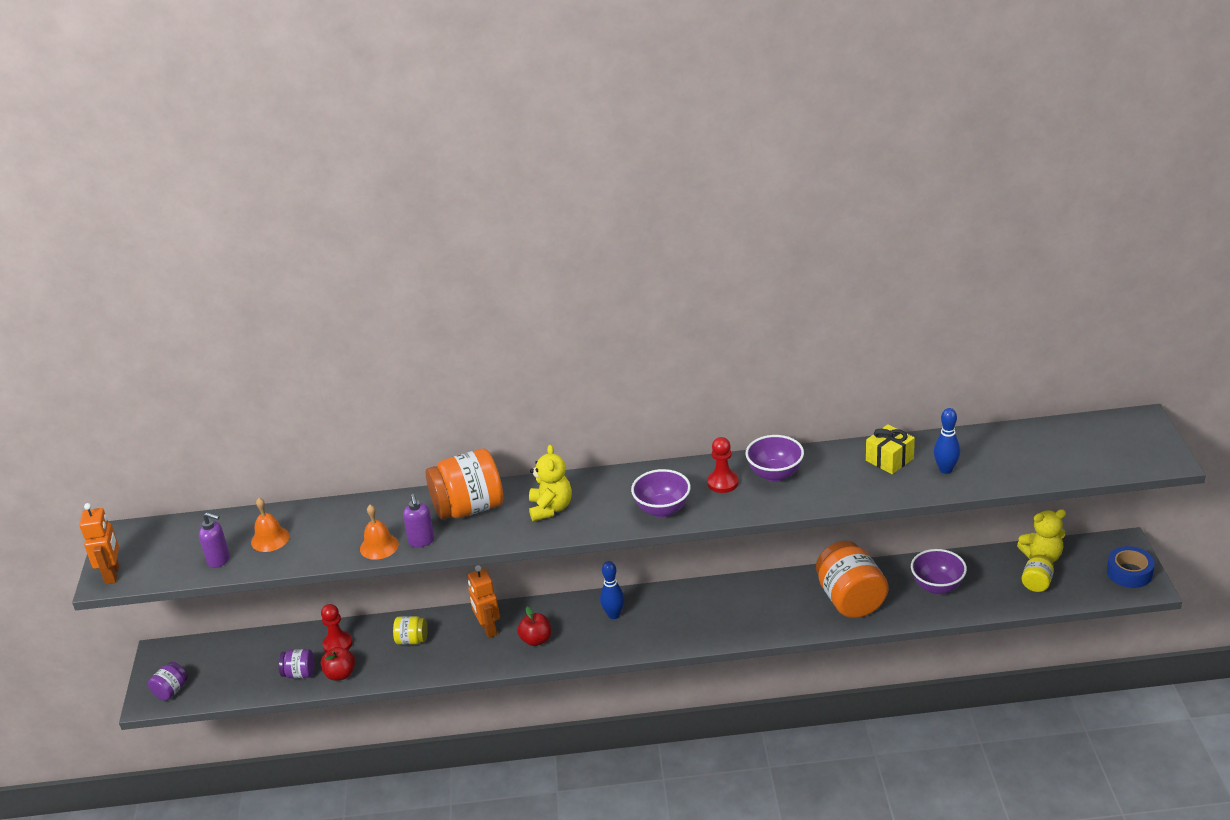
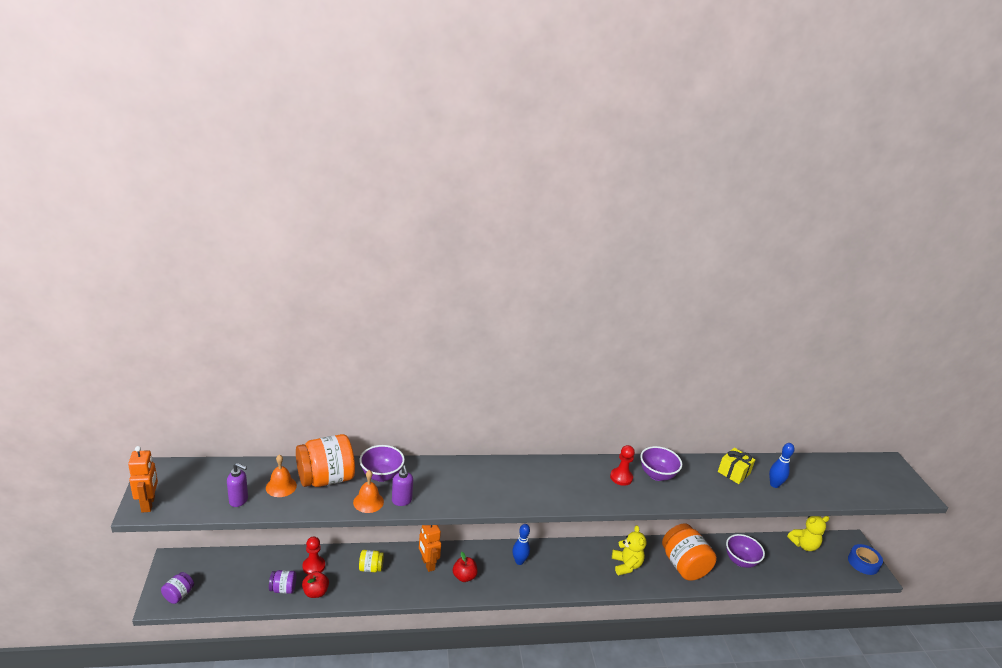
camera: 10 degrees left, 5 degrees down
orange jar [426,449,503,520] -> orange jar moved to [296,434,355,487]
yellow teddy bear [529,445,572,521] -> yellow teddy bear moved to [612,525,647,575]
purple bowl [631,469,691,518] -> purple bowl moved to [360,445,405,482]
yellow jar [1022,554,1054,592] -> none

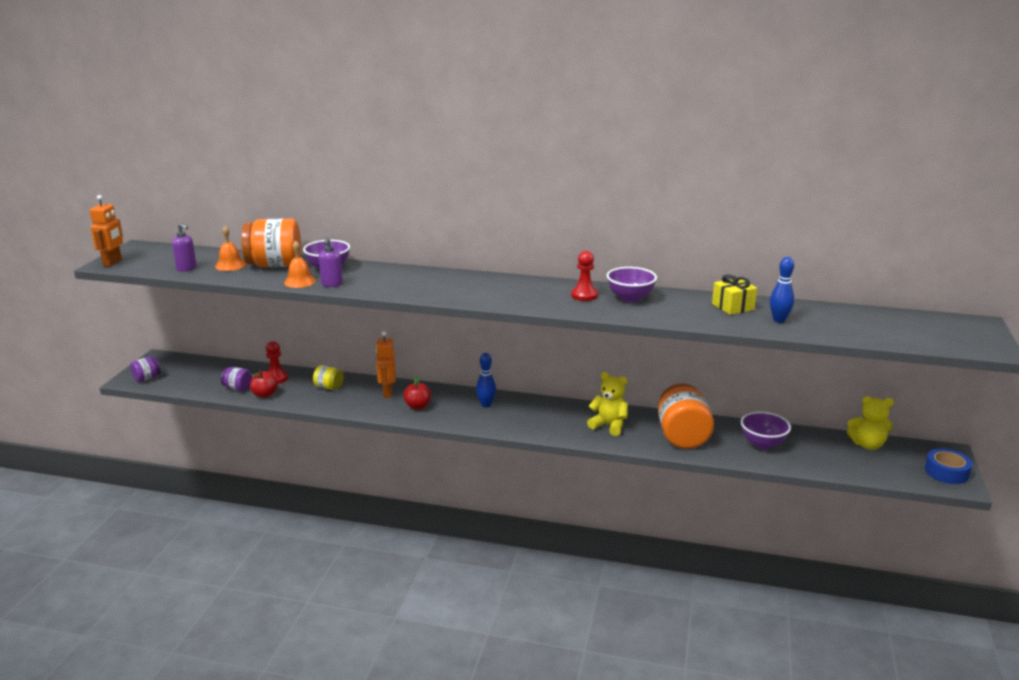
camera: 25 degrees right, 5 degrees down
yellow teddy bear [612,525,647,575] -> yellow teddy bear turned 75 degrees counterclockwise [587,372,628,436]

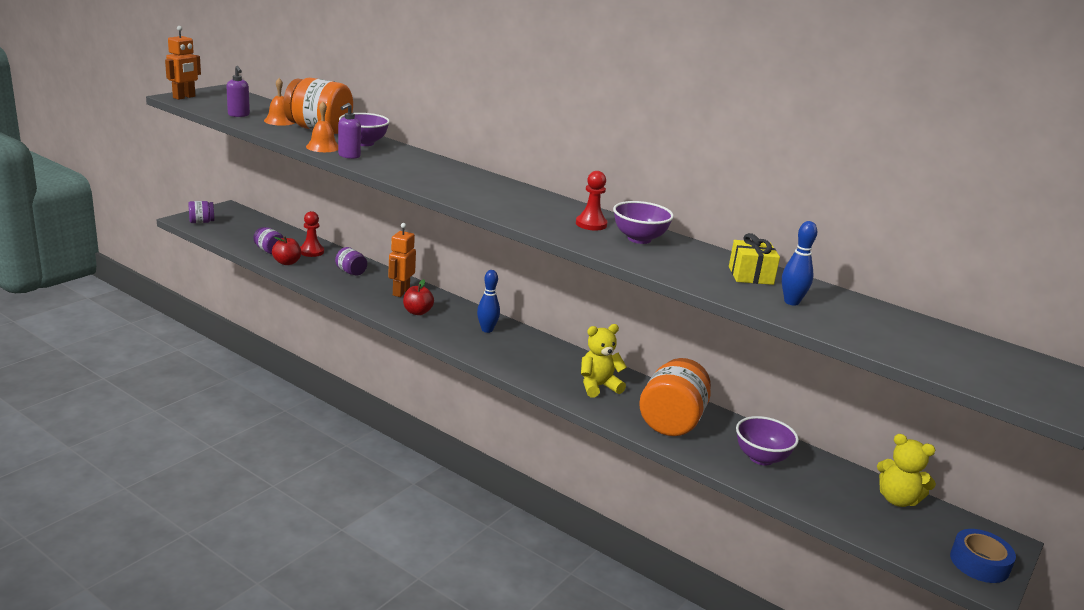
camera: 20 degrees right, 0 degrees up
yellow jar [313,365,344,390] -> purple jar [335,247,367,276]
yellow teddy bear [587,372,628,436] -> yellow teddy bear turned 75 degrees counterclockwise [581,324,627,397]

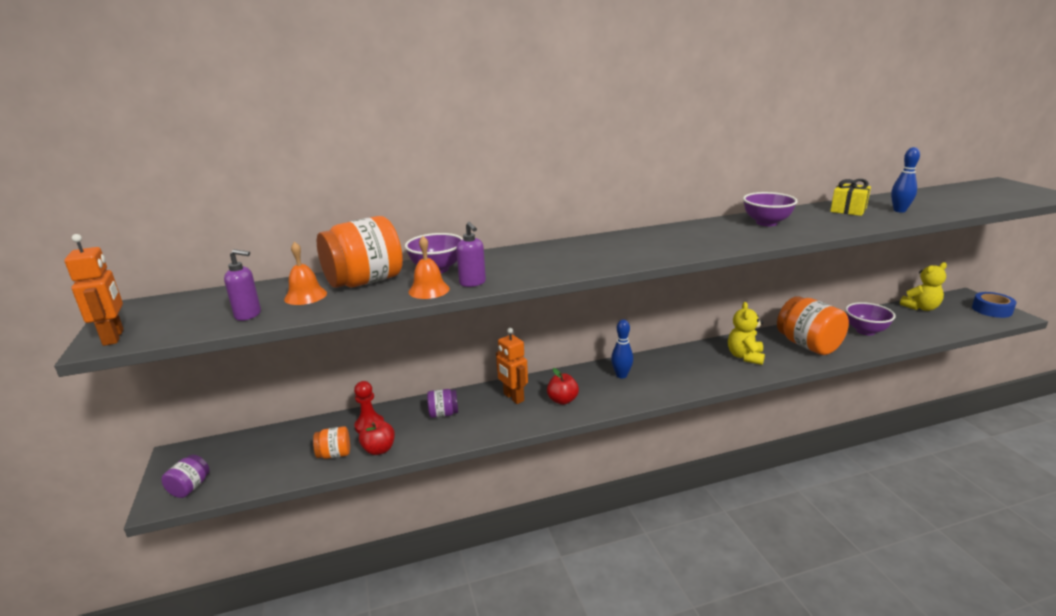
camera: 50 degrees left, 0 degrees up
purple jar [253,227,284,254] -> orange jar [313,426,350,459]
red pawn [576,171,607,230] -> none

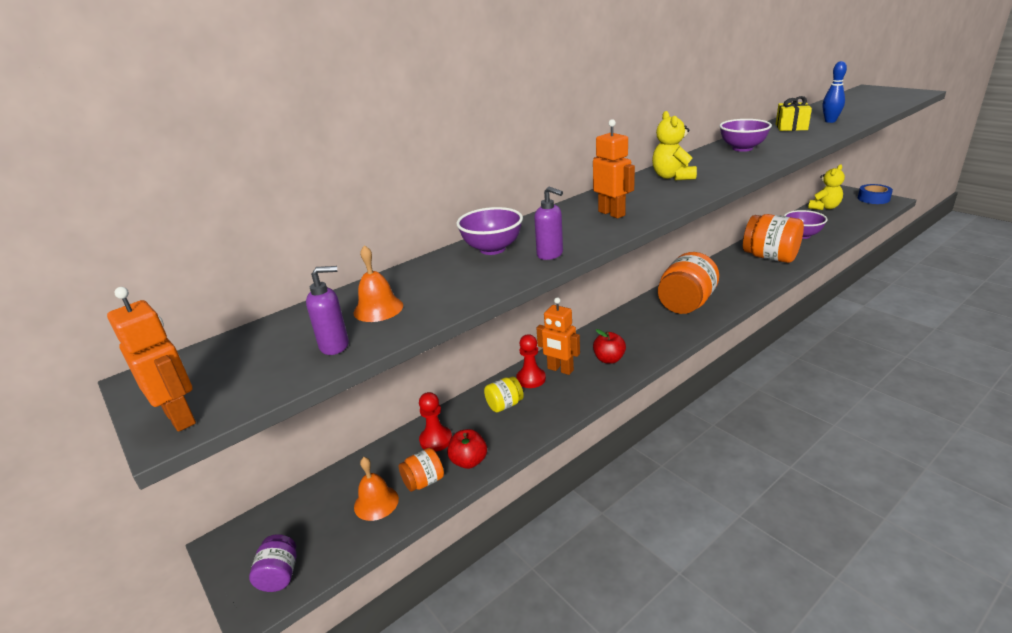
camera: 20 degrees left, 5 degrees up
orange jar [317,216,403,288] -> orange jar moved to [658,252,719,314]
orange bell [409,236,450,299] -> orange bell moved to [354,457,399,521]
purple jar [427,389,458,418] -> yellow jar [484,376,524,413]
blue bowling pin [611,319,633,378] -> none
yellow teddy bear [728,302,765,365] -> yellow teddy bear moved to [652,111,697,181]
none -> red pawn [516,334,546,388]
none -> orange robot [593,119,635,218]

